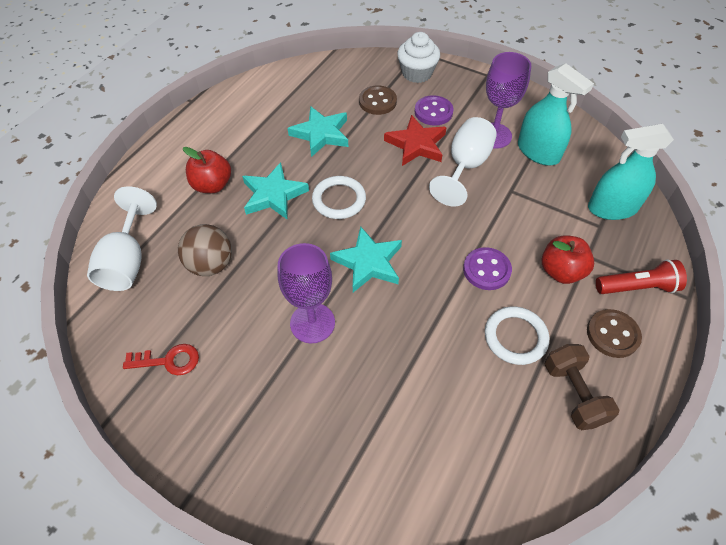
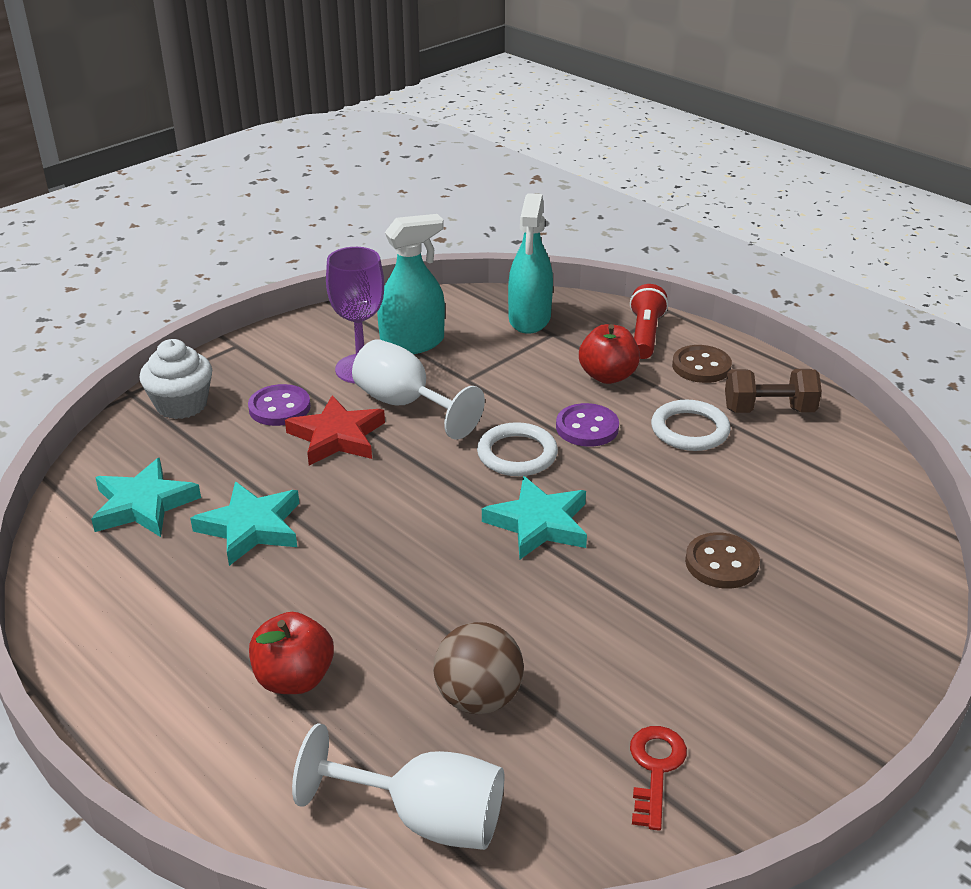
camera: 75 degrees left, 20 degrees down
turquoise star [242,162,309,220] -> turquoise star moved to [91,458,201,537]
purple goblet [278,243,335,343] -> none
white ring [312,176,366,219] -> white ring moved to [477,422,558,476]
brown button [359,85,397,115] -> brown button moved to [685,532,760,589]

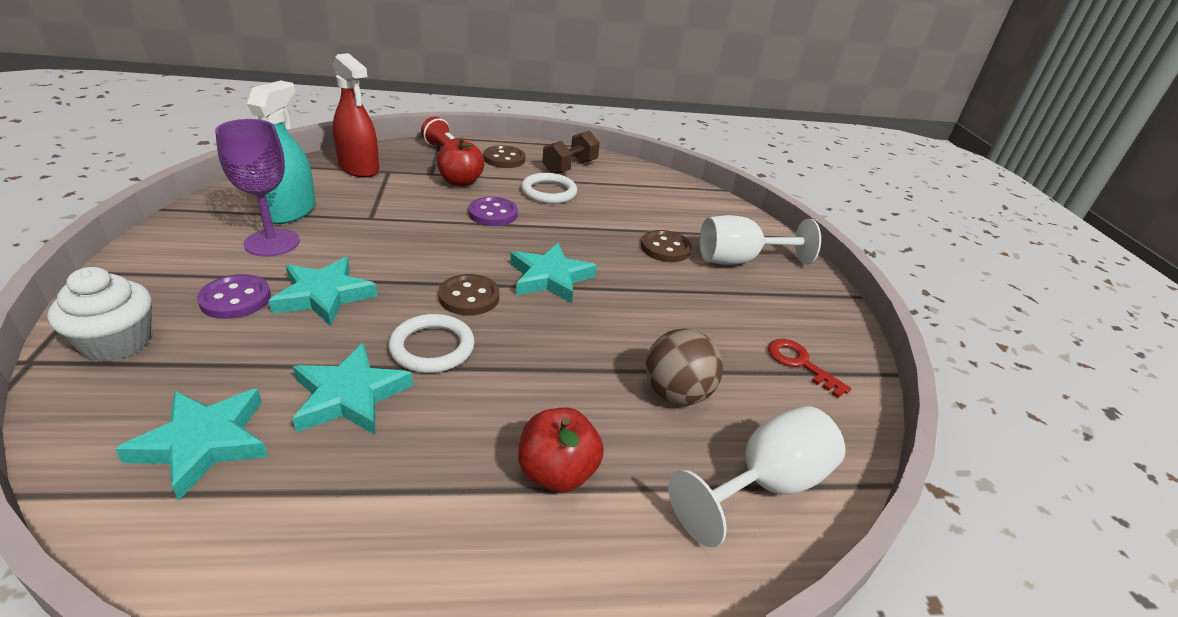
camera: 55 degrees left, 0 degrees up
red star [285,395,385,465] -> turquoise star [269,257,377,326]
white goblet [352,339,485,440] -> white goblet moved to [700,215,821,265]
white ring [477,422,558,476] -> white ring moved to [388,314,475,373]
turquoise spray bottle [508,193,553,334] -> red spray bottle [333,53,379,178]
none -> brown button [438,274,499,316]

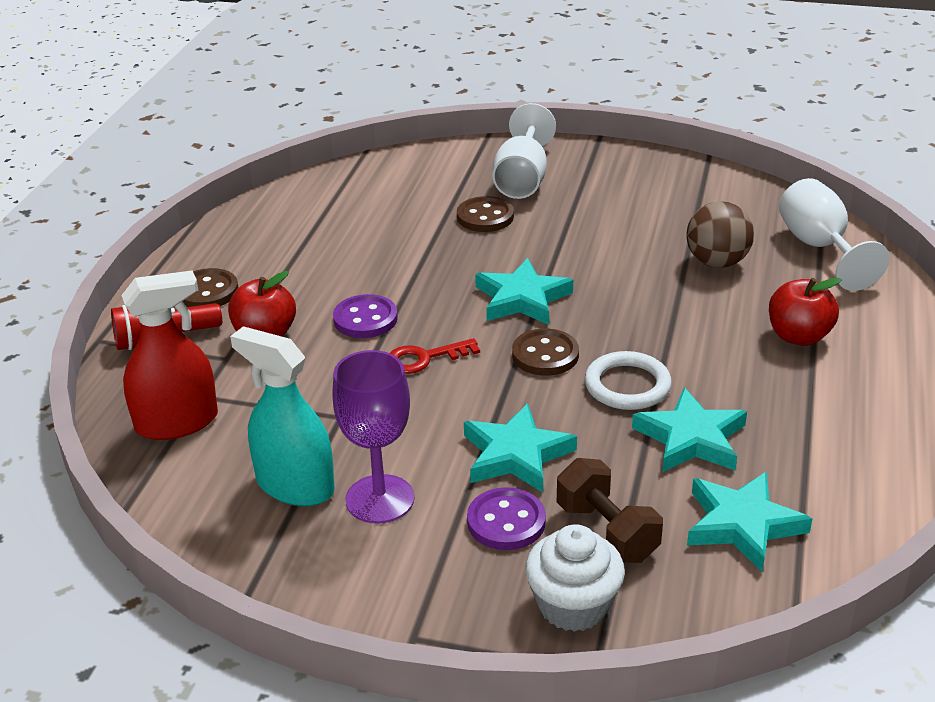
camera: 65 degrees left, 0 degrees up
white ring [521,173,577,204] -> none
brown dumbbell [542,131,600,174] -> brown dumbbell moved to [557,458,663,563]
red key [768,339,851,398] -> red key moved to [390,338,480,374]

